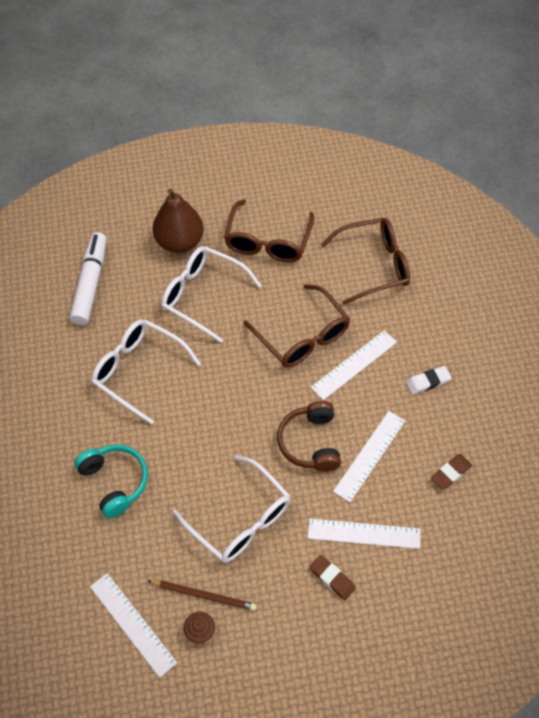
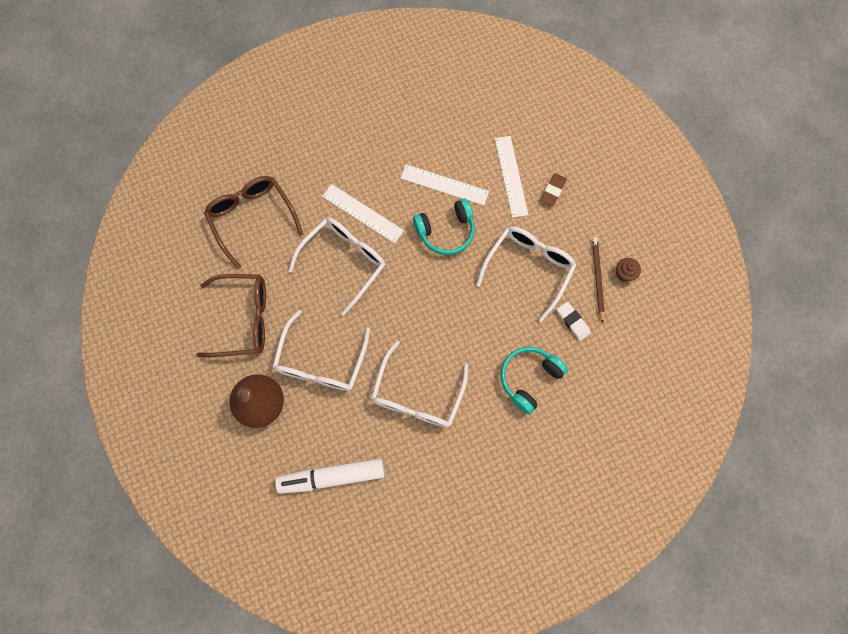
camera: 105 degrees left, 15 degrees up
white ruler [90,573,177,678] -> none
brown glasses [244,284,350,367] -> white glasses [288,218,385,316]
brown headphones [277,401,341,472] -> turquoise headphones [413,199,475,255]
white eraser [406,366,452,395] -> white eraser moved to [557,302,590,341]
brown eraser [431,454,472,490] -> none

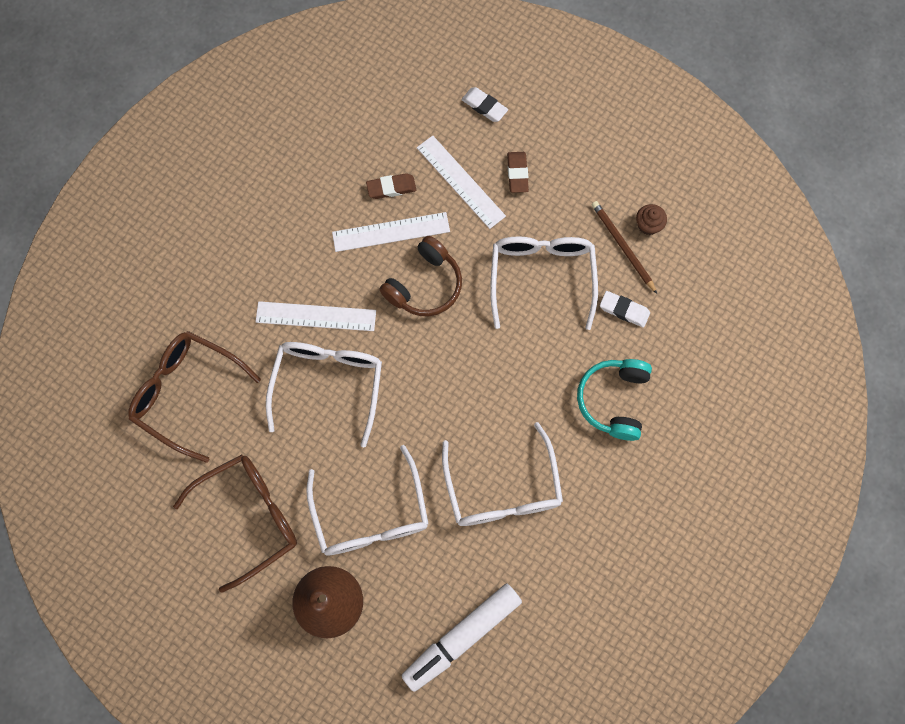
camera: 30 degrees left, 0 degrees up
turquoise headphones [413,199,475,255] -> brown headphones [379,236,462,317]
none -> brown eraser [366,173,416,199]
none -> white eraser [461,87,508,122]

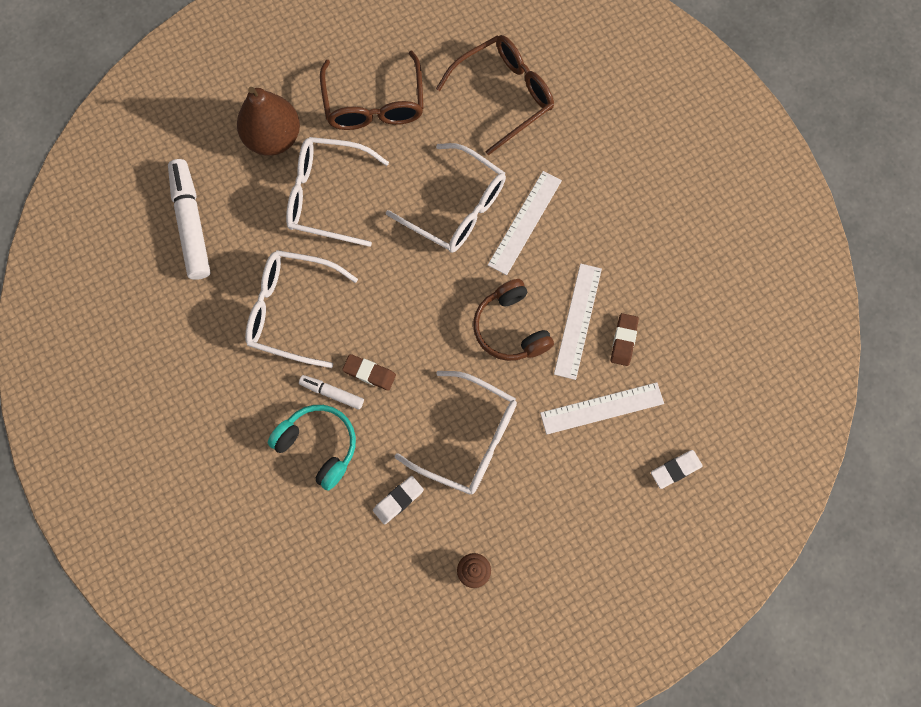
camera: 115 degrees right, 0 degrees up
brown eraser [507,152,529,193] -> brown eraser moved to [342,354,396,391]
brown pencil [592,201,657,294] -> none
none -> white marker [299,375,364,410]

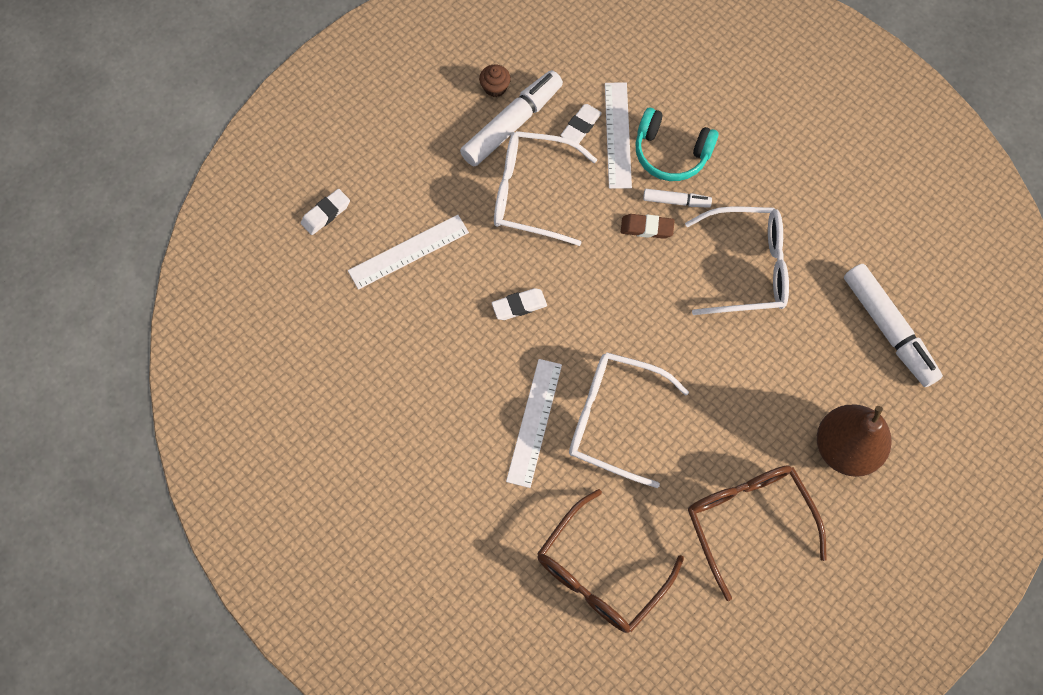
camera: 165 degrees right, 5 degrees down
white glasses [286,137,389,247] -> none
brown headphones [473,279,554,361] -> white eraser [492,288,547,320]
white ruler [554,264,602,380] -> white ruler moved to [605,83,632,189]
brown eraser [611,313,639,366] -> none
none -> white marker [460,70,563,166]

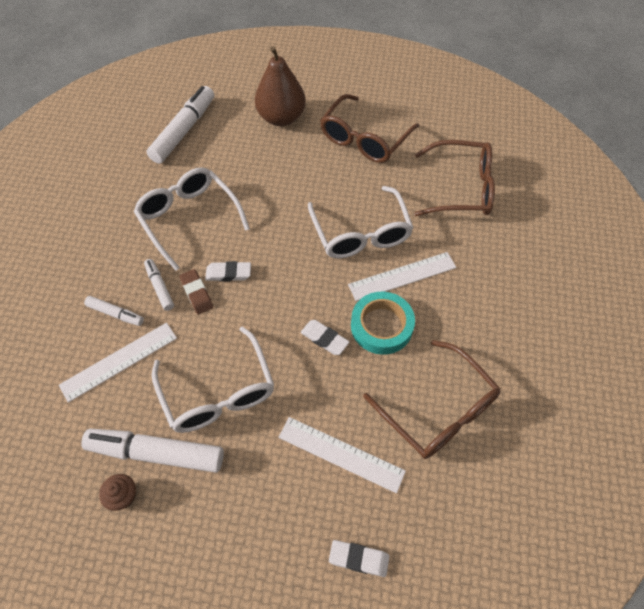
camera: 125 degrees left, 10 degrees down
white eraser [561,104,602,144] -> white eraser moved to [205,261,251,281]
turquoise headphones [635,108,719,181] -> white marker [84,296,144,326]
none -> turquoise tape [351,292,415,355]
none -> brown glasses [363,340,501,459]

